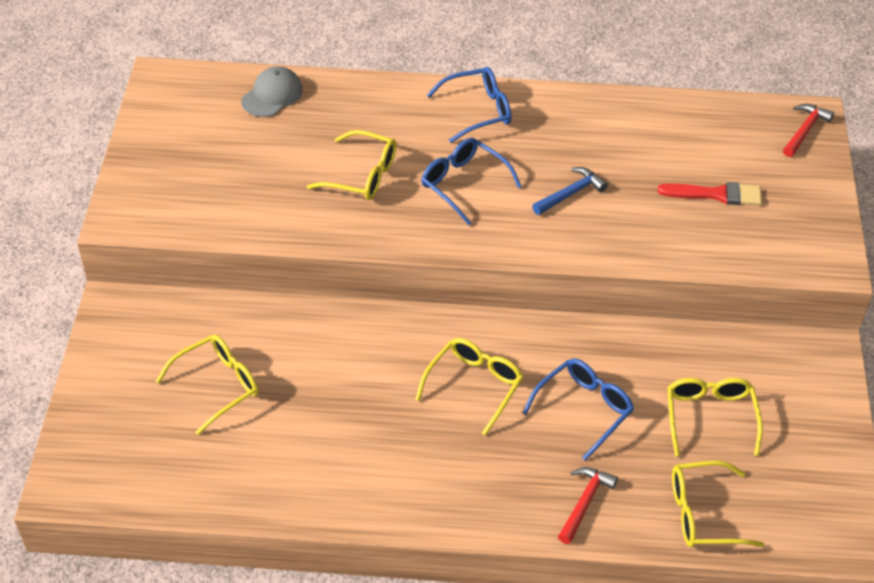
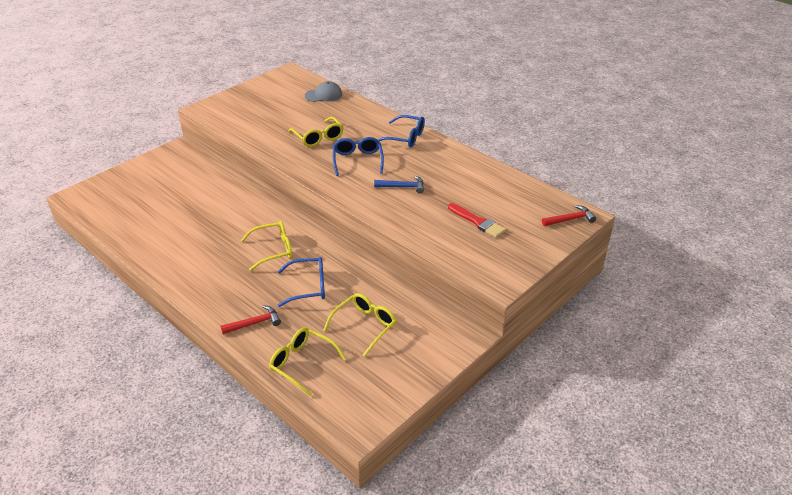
camera: 40 degrees right, 10 degrees down
yellow glasses [156,335,258,435] -> none

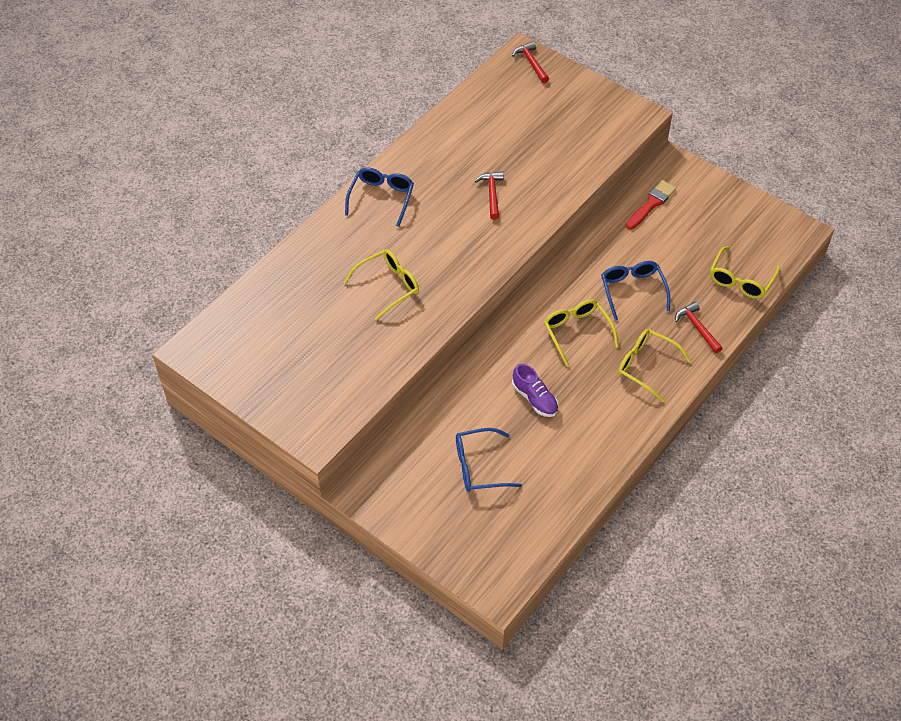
camera: 95 degrees left, 15 degrees up
grey cap [305,81,342,102] -> none
yellow glasses [323,293,396,357] -> yellow glasses moved to [618,329,691,402]
blue glasses [333,137,384,176] -> blue glasses moved to [456,428,522,492]
blue hammer [374,176,424,194] -> red hammer [475,171,504,220]
red brush [448,203,506,238] -> red brush moved to [626,180,676,229]
none -> purple shoe [512,364,559,417]

